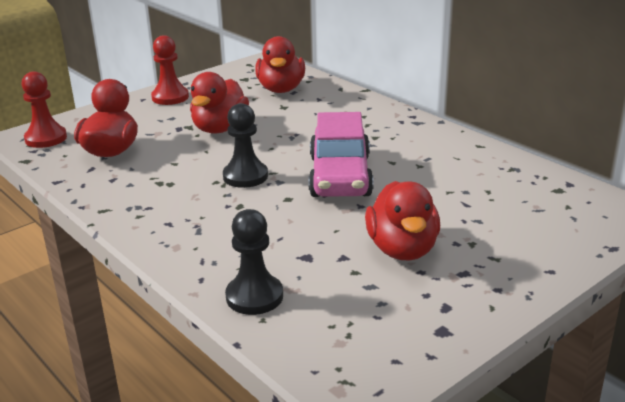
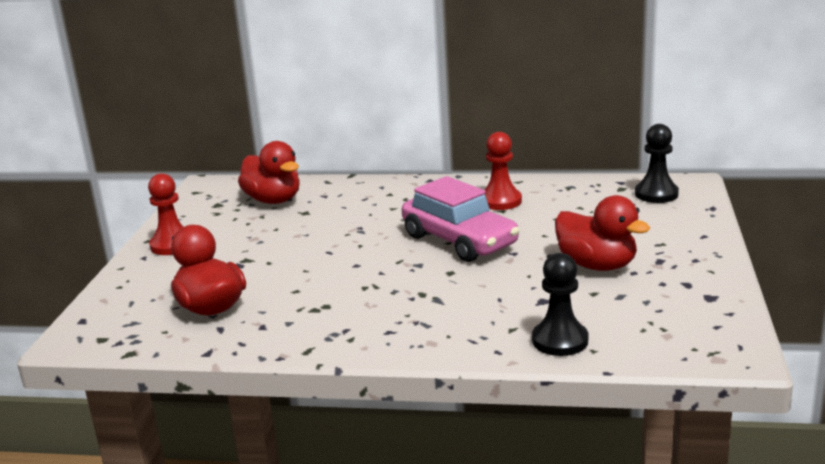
camera: 40 degrees left, 5 degrees down
red pawn [21,71,67,148] -> red pawn moved to [485,132,522,210]
red duck [190,72,249,134] -> none
black pawn [223,103,268,188] -> black pawn moved to [635,124,679,203]

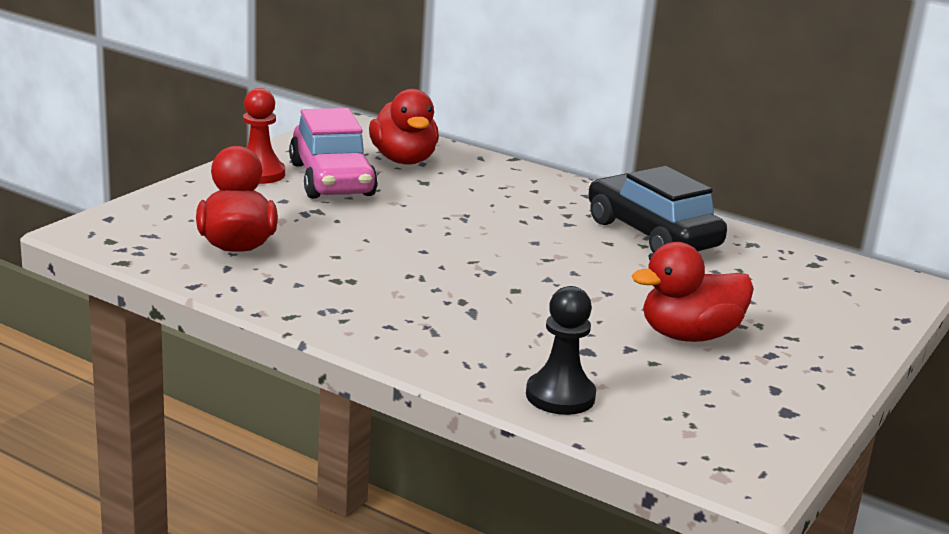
camera: 20 degrees right, 0 degrees up
pink car [402,176,520,262] -> pink car moved to [289,108,378,199]
red pawn [485,132,522,210] -> black car [588,166,727,253]
red duck [555,195,650,271] -> red duck turned 90 degrees clockwise [632,242,754,342]
black pawn [635,124,679,203] -> none

